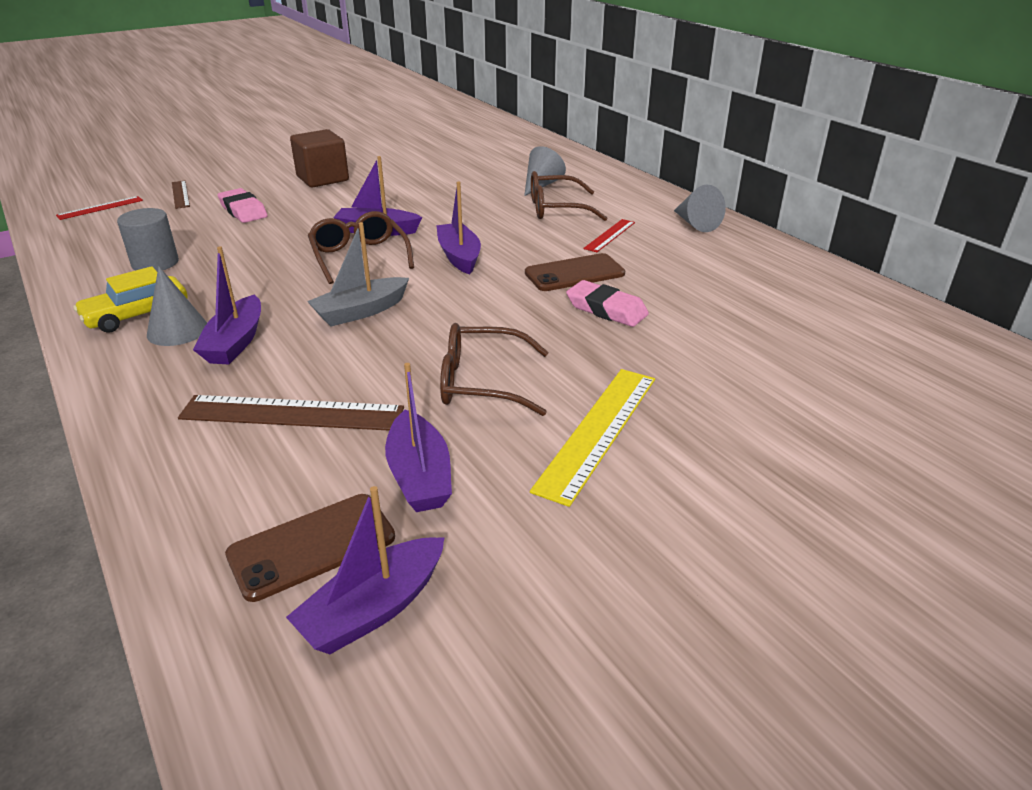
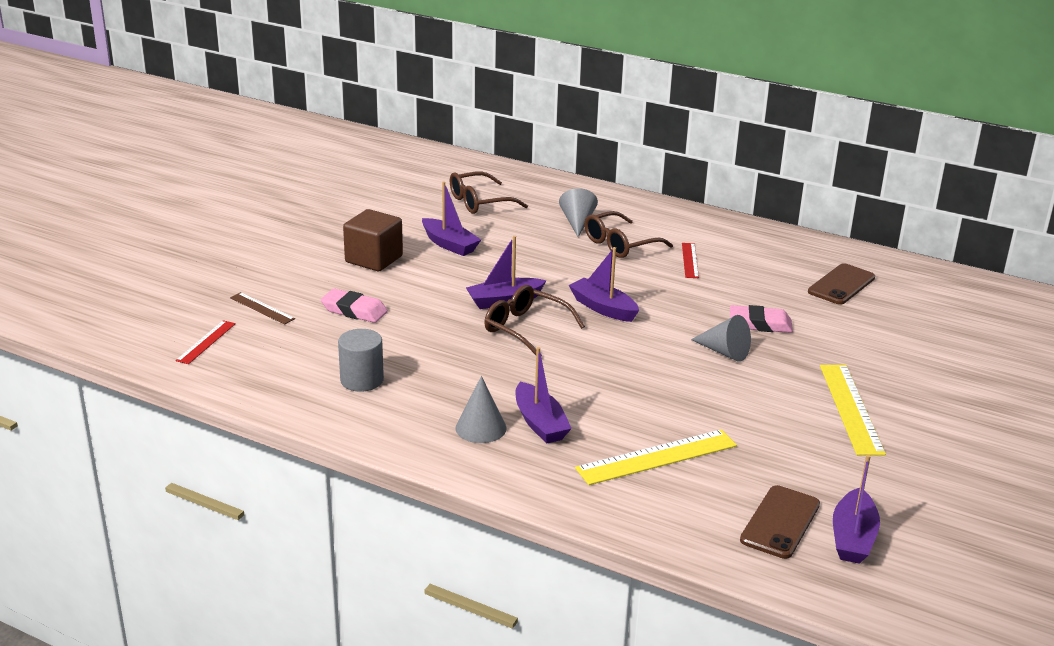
camera: 30 degrees left, 5 degrees down
yellow car [73,266,188,333] -> none
brown ruler [178,395,404,431] -> yellow ruler [575,429,737,485]
grey boat [307,222,409,326] -> none
purple boat [385,363,452,512] -> purple boat moved to [422,181,481,256]
brown glasses [440,323,549,416] -> brown glasses moved to [450,172,528,214]
brown phone [525,253,625,291] -> brown phone moved to [808,263,875,305]
grey cone [674,185,726,232] -> grey cone moved to [691,315,751,362]

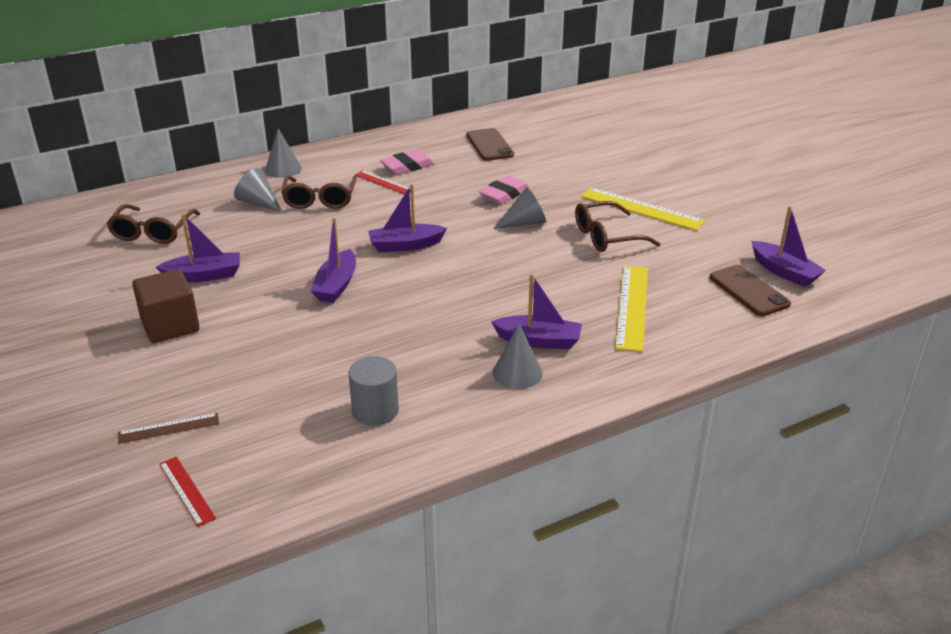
camera: 55 degrees left, 5 degrees up
pink eraser [321,289,388,323] -> pink eraser moved to [380,150,435,175]
brown glasses [484,285,585,356] -> brown glasses moved to [575,201,661,252]
none -> grey cone [265,128,302,178]

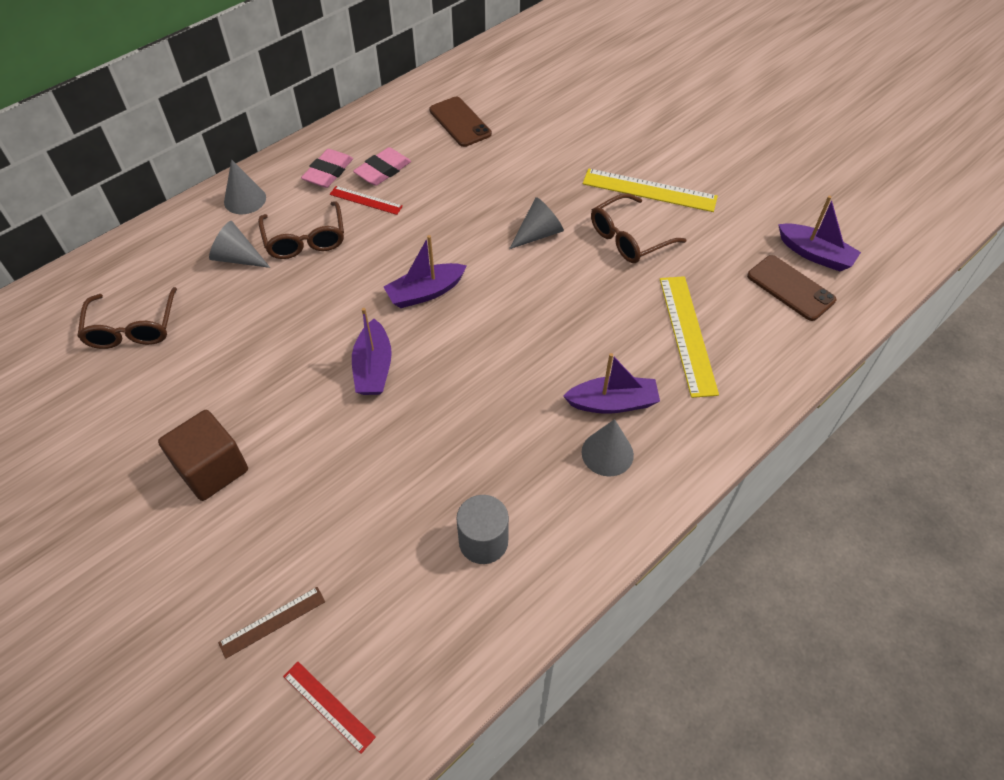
camera: 15 degrees left, 20 degrees up
purple boat [156,214,240,282] -> none
pink eraser [479,176,529,204] -> pink eraser moved to [301,149,353,188]

